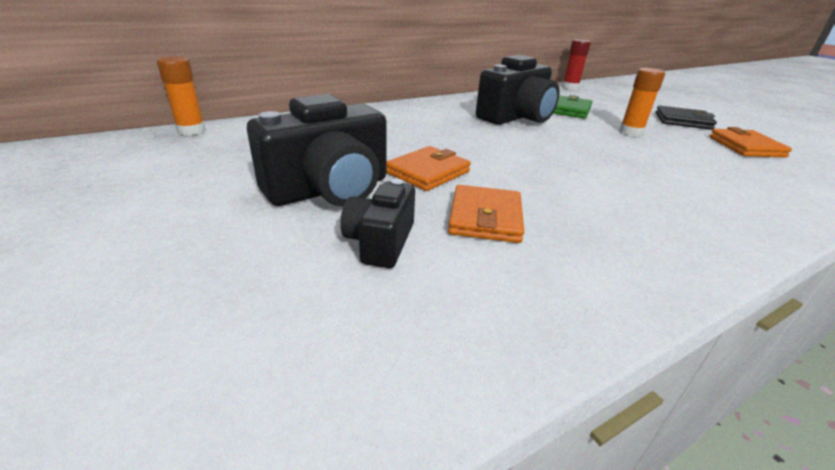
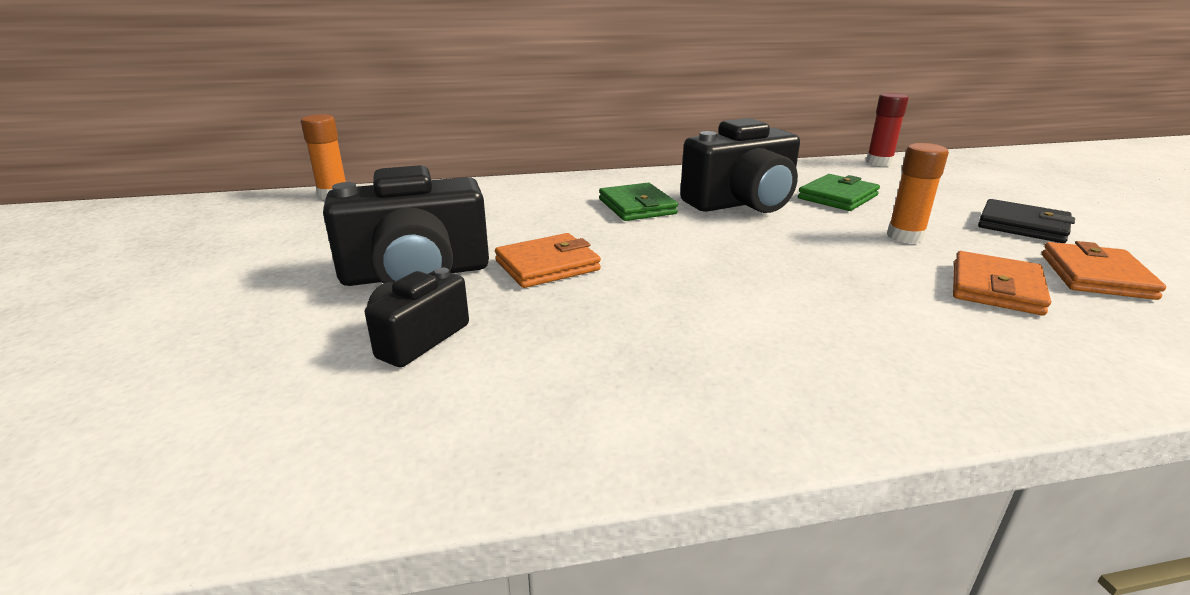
camera: 20 degrees right, 5 degrees down
orange wallet [448,185,524,243] -> orange wallet moved to [953,251,1051,315]
none -> green wallet [599,183,678,221]

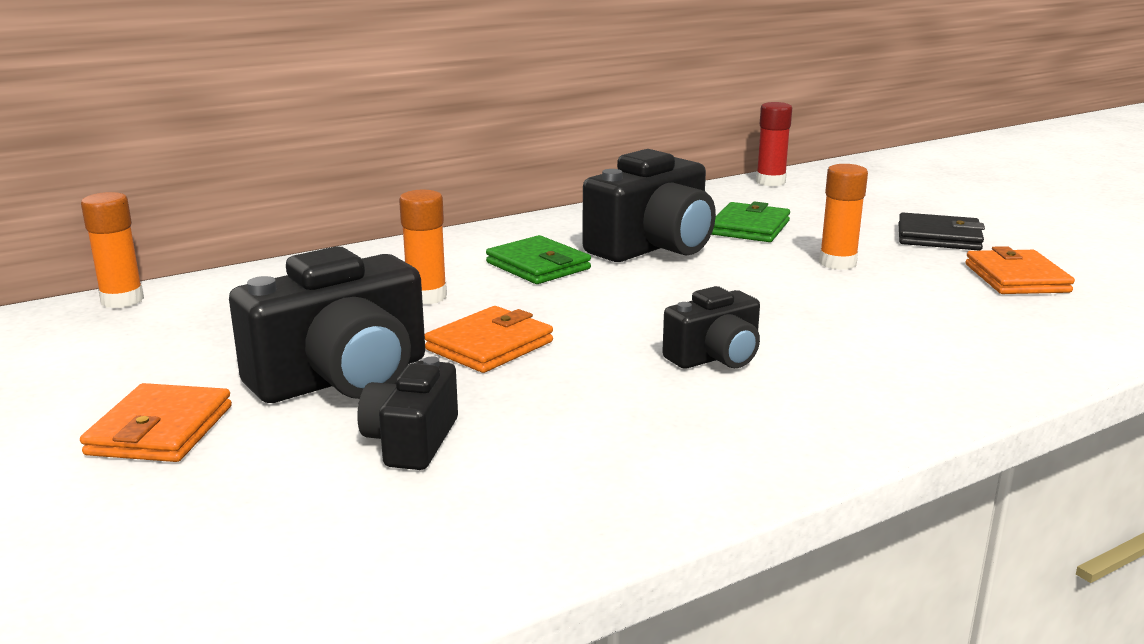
camera: 20 degrees left, 5 degrees down
orange wallet [953,251,1051,315] -> orange wallet moved to [80,383,232,462]
none -> orange glue stick [399,190,447,305]
none -> black camera [662,286,760,369]

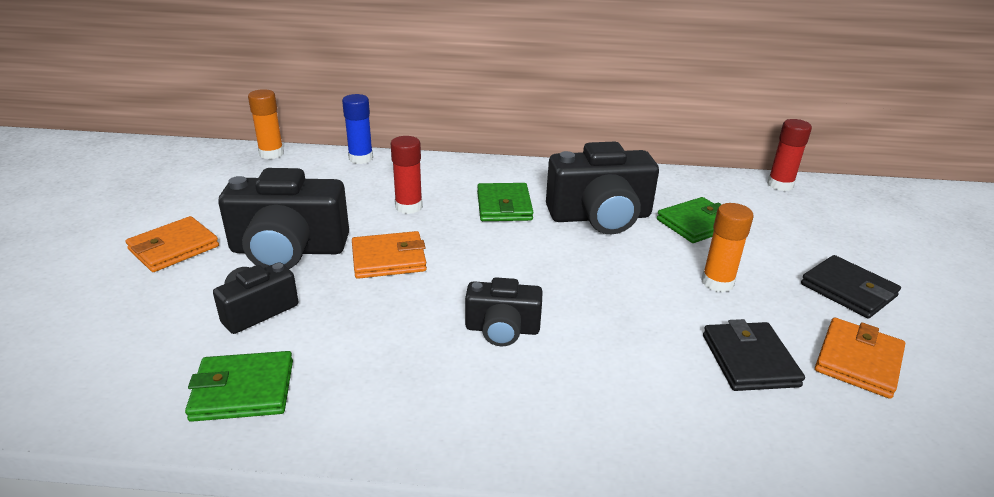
camera: 35 degrees right, 10 degrees up
orange glue stick [399,190,447,305] -> red glue stick [391,136,423,214]
none -> green wallet [185,351,293,422]
none -> blue glue stick [342,94,373,164]
none -> black wallet [703,319,805,391]

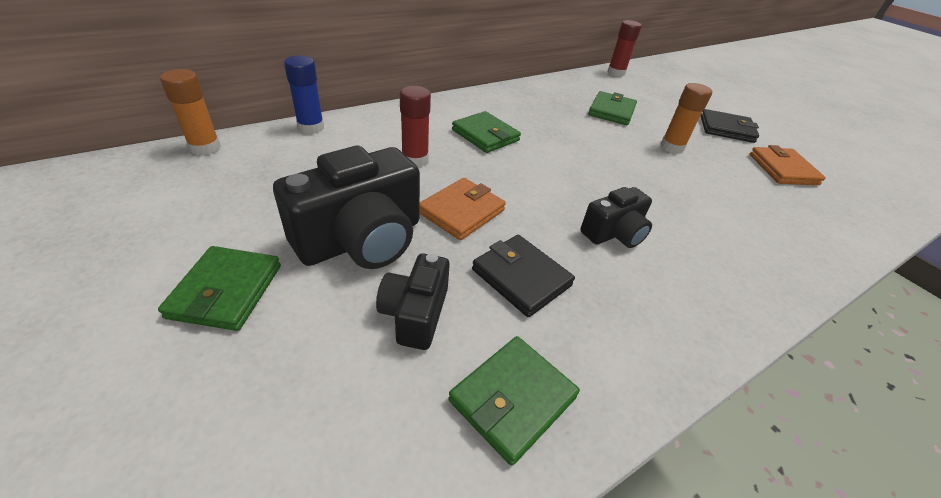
camera: 40 degrees left, 10 degrees up
orange wallet [126,216,219,272] -> green wallet [158,246,281,331]
black camera [546,142,659,234] -> none
black wallet [703,319,805,391] -> black wallet moved to [472,235,575,317]

